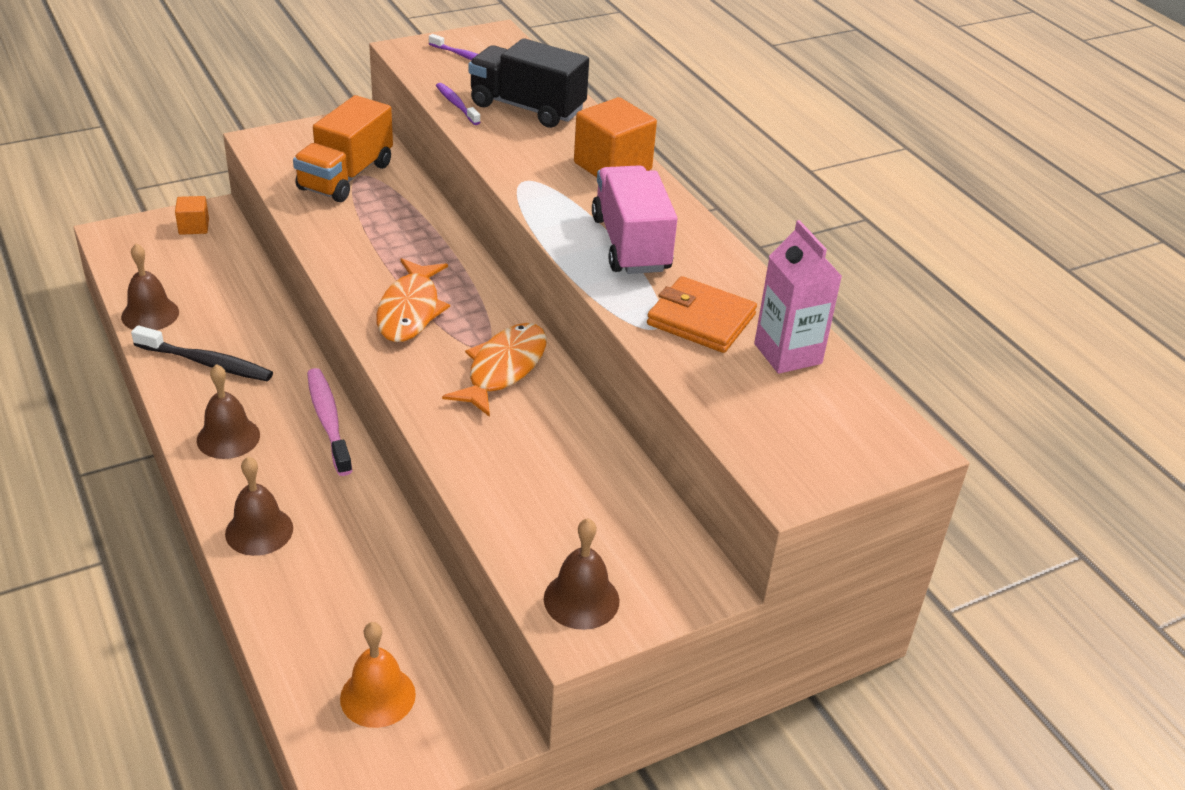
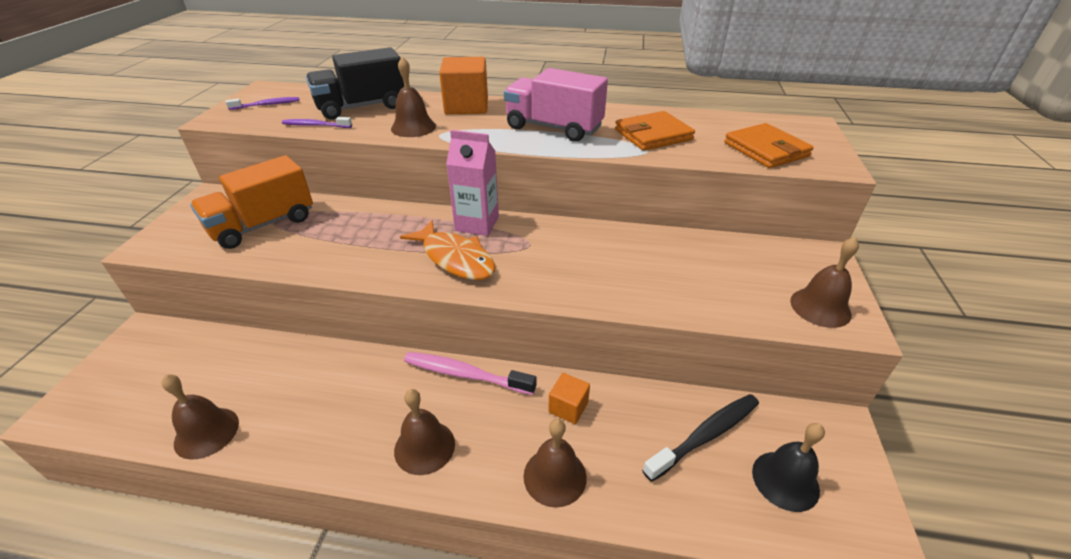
camera: 50 degrees left, 0 degrees up
black toothbrush [131,325,273,381] -> black toothbrush moved to [642,394,759,482]
orange cube [175,196,209,235] -> orange cube moved to [548,373,590,424]
orange truck [293,95,393,202] -> orange truck turned 75 degrees clockwise [190,155,313,249]
orange bell [340,622,416,728] -> black bell [752,423,825,512]
orange fish [442,323,547,417] -> none
pink carton [754,220,842,374] -> pink carton moved to [446,130,499,236]
none -> brown bell [391,57,436,137]
none -> orange wallet [724,123,814,168]

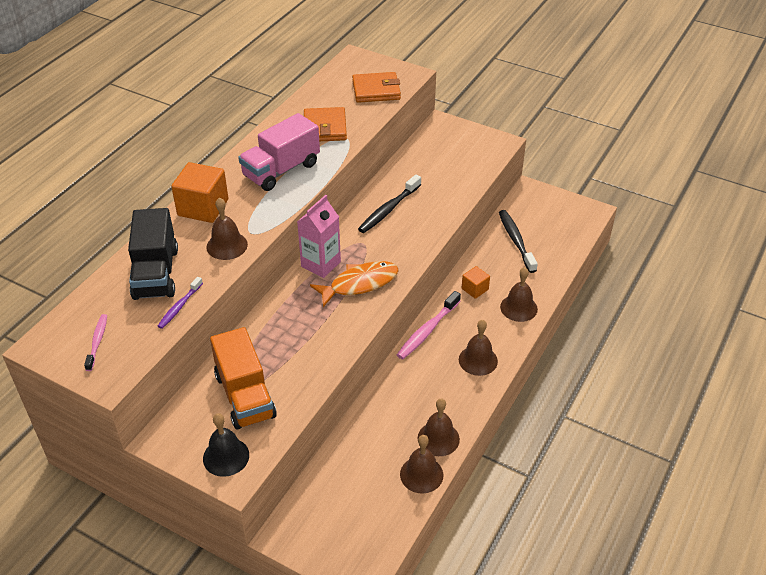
camera: 70 degrees left, 5 degrees up
purple toothbrush [225,97,299,110] -> pink toothbrush [84,314,107,371]
black bell [752,423,825,512] -> black bell moved to [203,413,249,477]
brown bell [790,237,859,328] -> brown bell moved to [418,399,460,456]
none -> black toothbrush [358,174,421,233]

